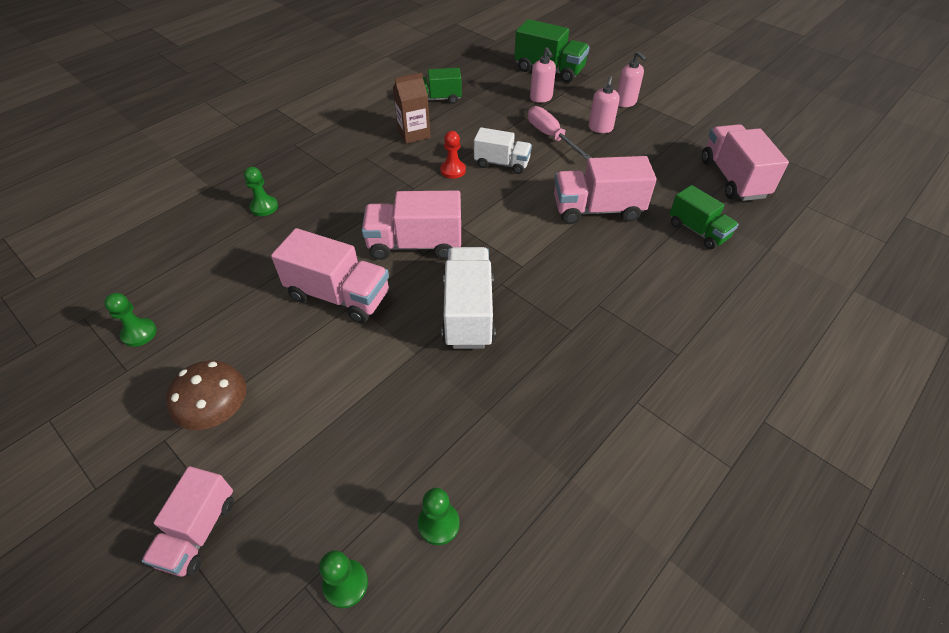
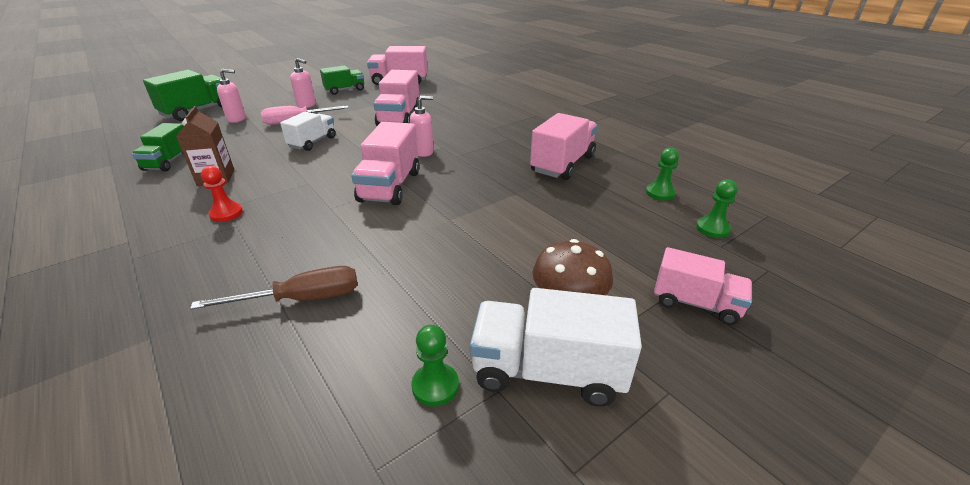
camera: 80 degrees left, 15 degrees down
green pawn [244,167,278,216] -> none
pink truck [271,228,389,323] -> pink truck moved to [530,113,597,180]
red pawn [440,131,466,179] -> red pawn moved to [201,166,243,222]
white truck [442,247,496,349] -> white truck moved to [470,288,642,407]
pink soap dispenser [617,51,647,107] -> pink soap dispenser moved to [410,96,434,157]
green truck [670,185,739,249] -> green truck moved to [320,65,364,95]
none -> brown screwdriver [190,266,358,309]

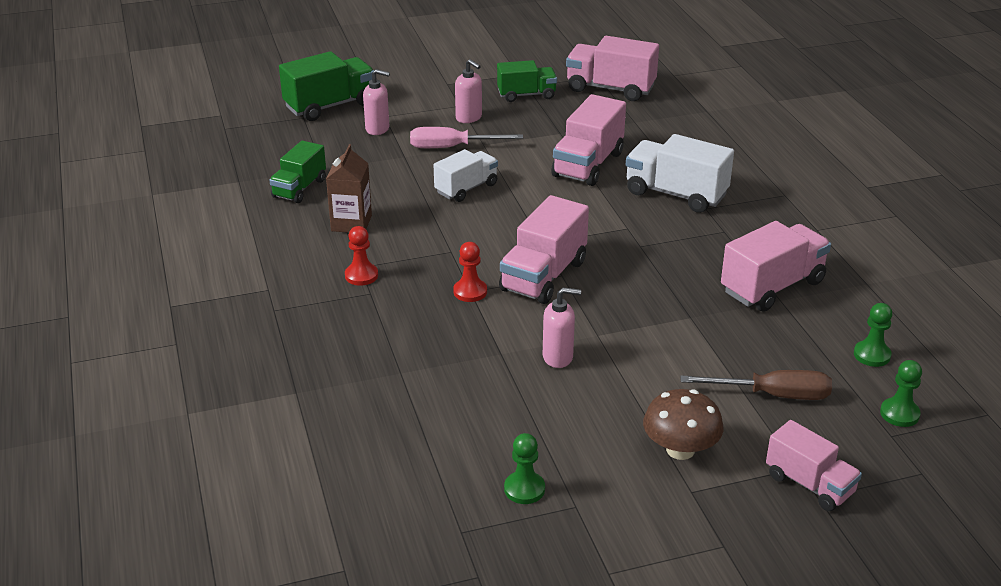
camera: 20 degrees right, 0 degrees up
brown screwdriver [190,266,358,309] -> brown screwdriver moved to [680,370,832,400]
pink soap dispenser [410,96,434,157] -> pink soap dispenser moved to [543,287,581,368]
white truck [470,288,642,407] -> white truck moved to [626,134,734,213]
none -> red pawn [453,242,487,302]

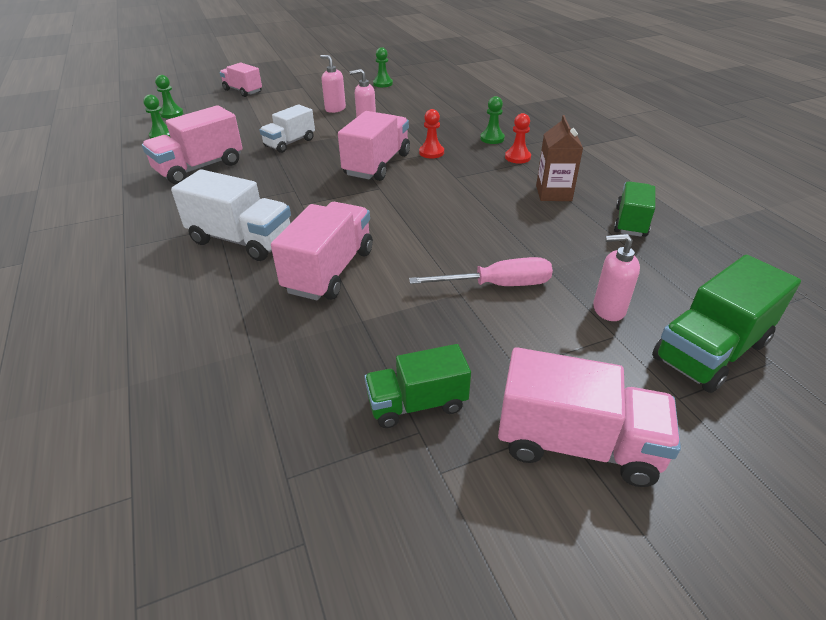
camera: 175 degrees right, 5 degrees up
white truck [434,149,498,202] -> white truck moved to [259,104,315,153]
pink soap dispenser [455,59,482,123] -> pink soap dispenser moved to [320,55,346,113]
pink truck [566,36,659,101] -> pink truck moved to [498,347,681,487]
brown mushroom [643,389,724,460] -> none
brown screwdriver [680,370,832,400] -> none
none -> green pawn [480,96,505,144]

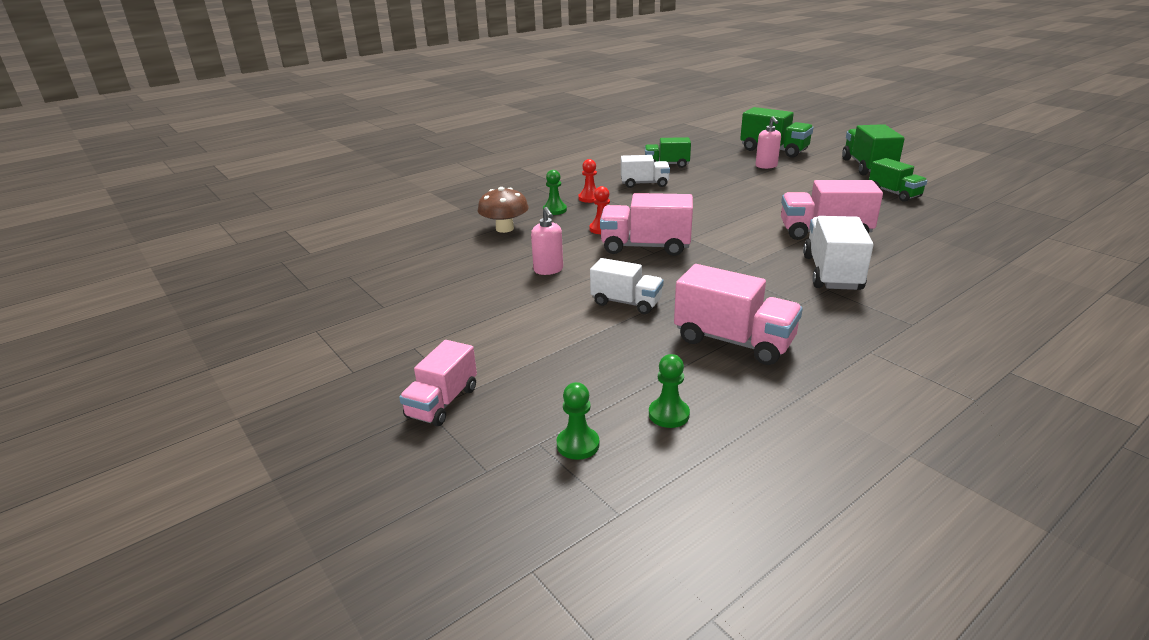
camera: 105 degrees left, 10 degrees down
pink soap dispenser [320,55,346,113] -> none
green pawn [373,47,393,87] -> none
pink screwdriver [409,257,553,286] -> none
pink truck [498,347,681,487] -> green truck [842,124,905,175]
brown carton [536,115,583,201] -> white truck [621,155,670,188]
none -> brown mushroom [478,187,529,233]

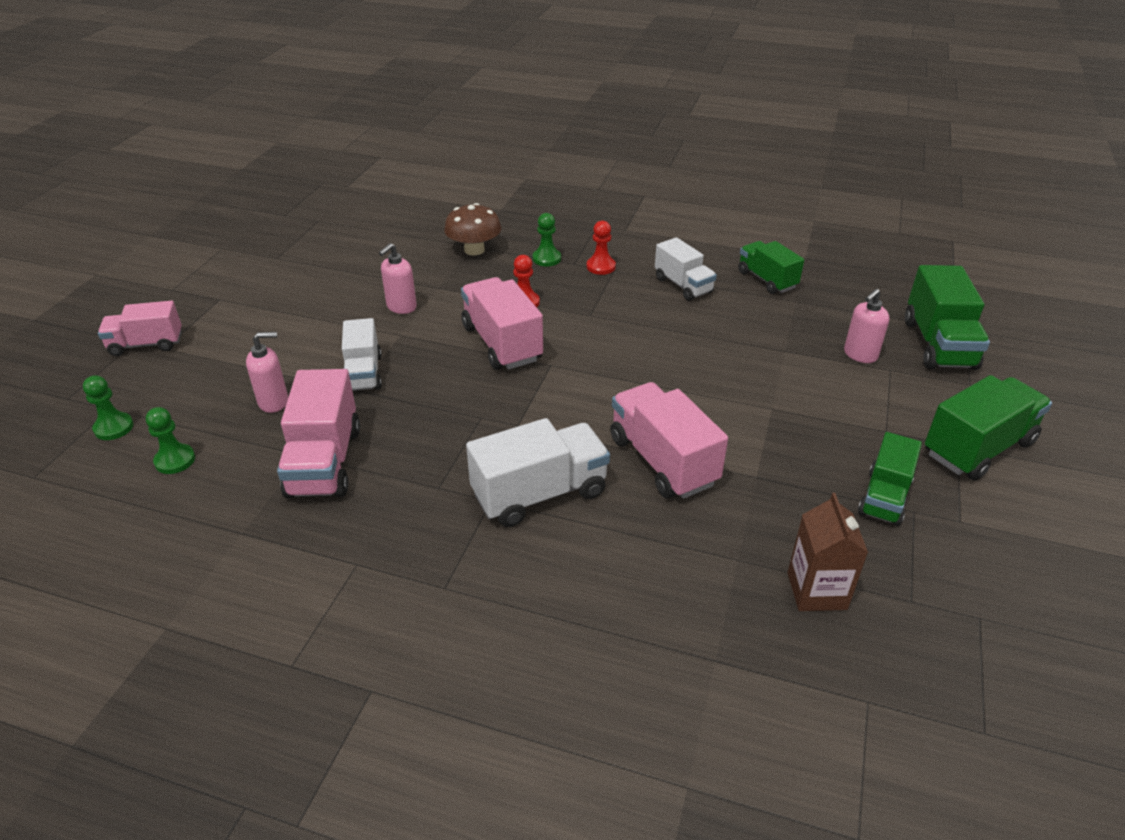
camera: 55 degrees right, 10 degrees up
none -> pink soap dispenser [246,332,288,413]
none -> brown carton [788,493,868,611]

